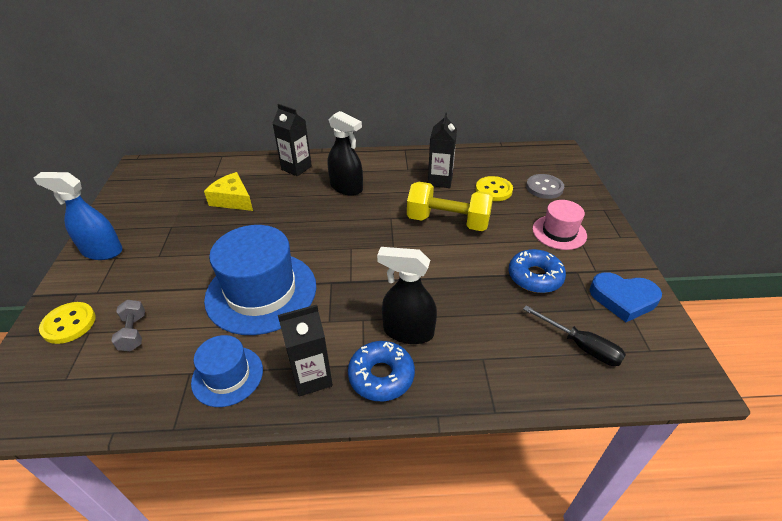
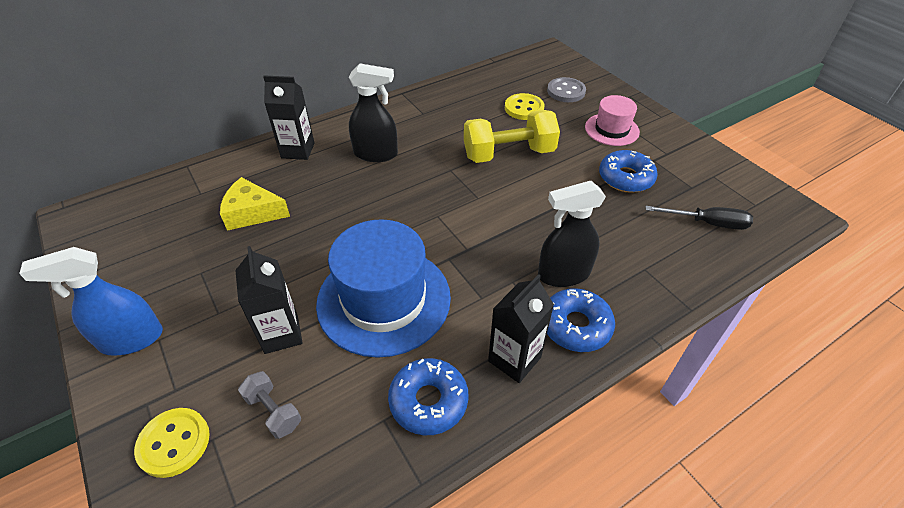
camera: 30 degrees left, 5 degrees up
blue hat [191,335,263,407] -> blue donut [388,358,469,435]
black carton [428,112,457,188] -> black carton moved to [235,246,303,354]
blue heart [590,272,662,322] -> none

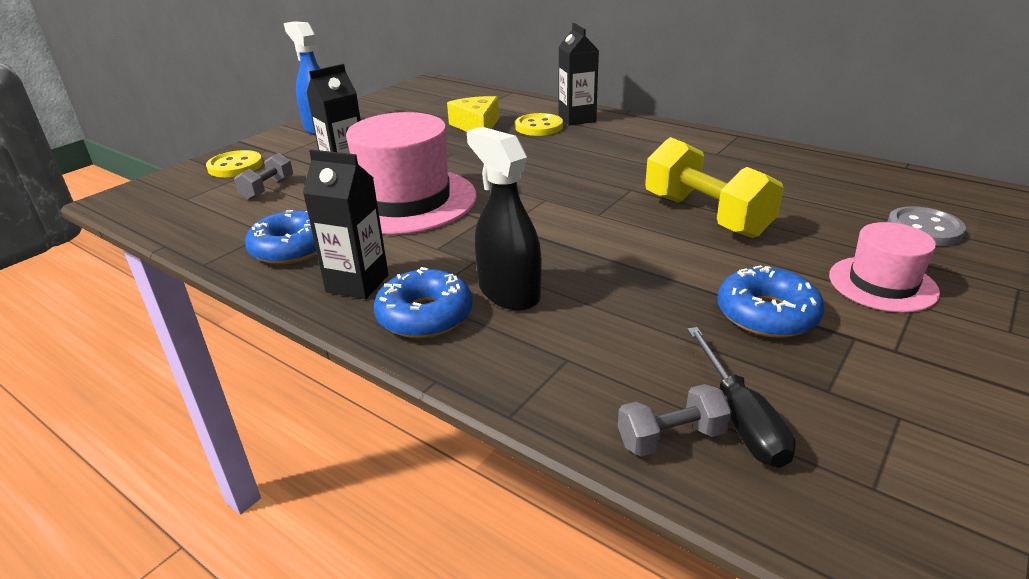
camera: 70 degrees right, 15 degrees down
blue hat [316,219,451,358] -> pink hat [346,112,477,235]
black spray bottle [349,63,398,162] -> none
yellow button [505,93,545,120] -> yellow button moved to [515,113,563,136]
none -> grey dumbbell [618,384,732,457]

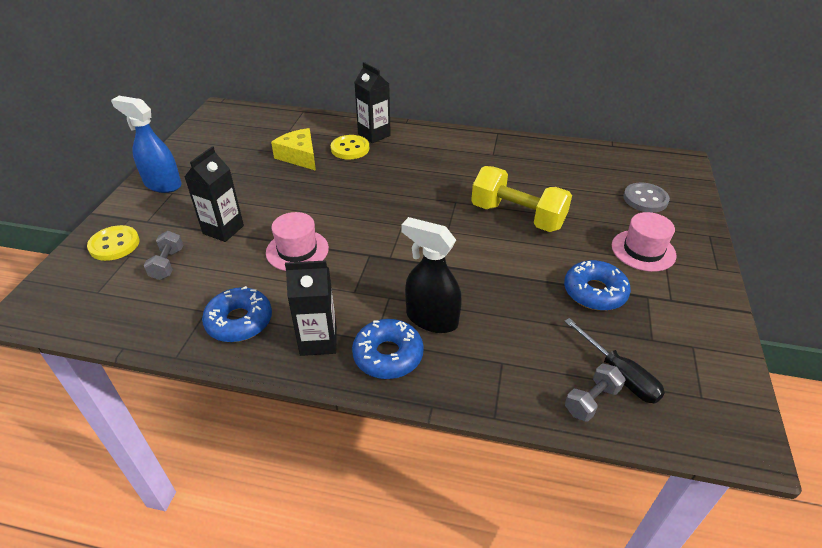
camera: 25 degrees left, 10 degrees up
pink hat [346,112,477,235] -> pink hat [266,212,329,271], size x0.54

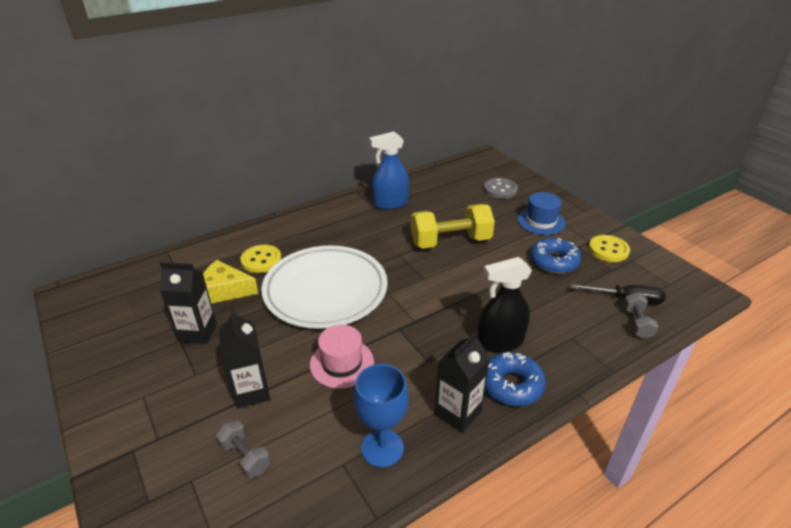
camera: 45 degrees left, 5 degrees down
yellow button [87,225,140,261] -> yellow button moved to [589,235,630,262]
blue spray bottle [111,96,182,193] -> blue spray bottle moved to [369,131,409,210]
blue donut [202,286,272,342] -> blue goblet [354,364,409,468]
black carton [354,62,391,143] -> black carton moved to [160,262,217,344]
pink hat [612,212,677,272] -> blue hat [517,192,566,235]
none -> white plate [261,245,388,329]

